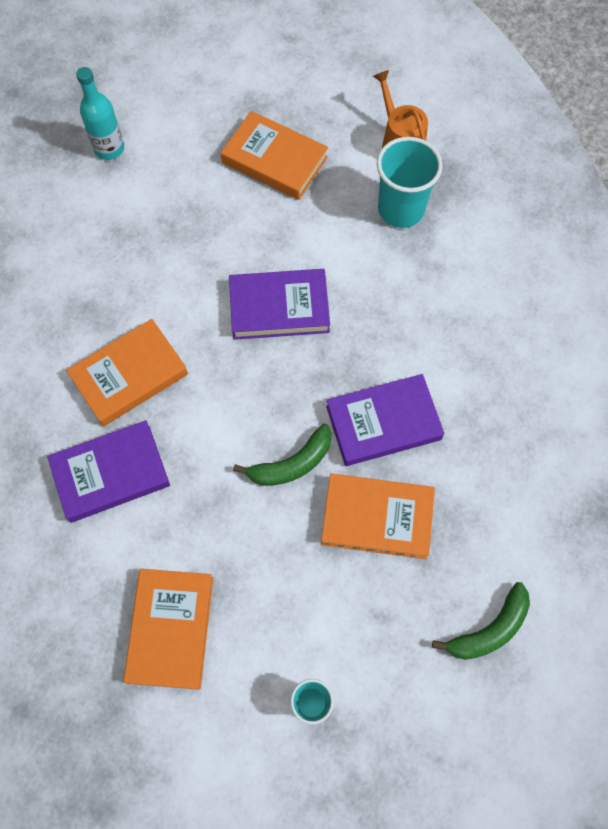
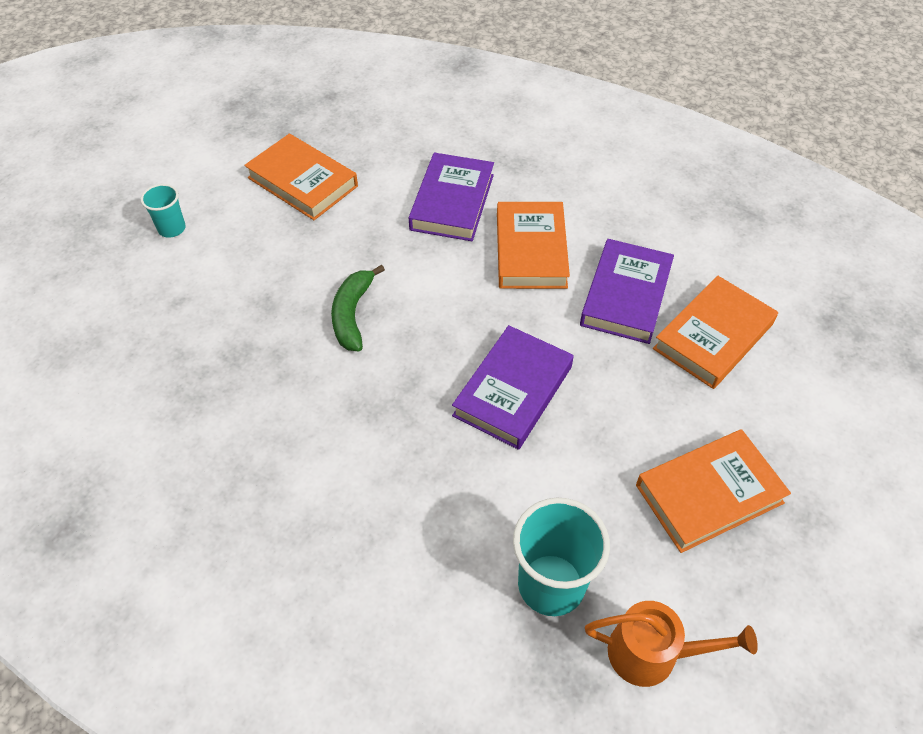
camera: 125 degrees right, 15 degrees down
turquoise bottle [76,67,124,160] -> none
orange book [321,474,435,559] -> orange book moved to [653,275,778,389]
purple book [326,374,444,466] -> purple book moved to [580,239,674,344]
green banana [432,582,530,660] -> none

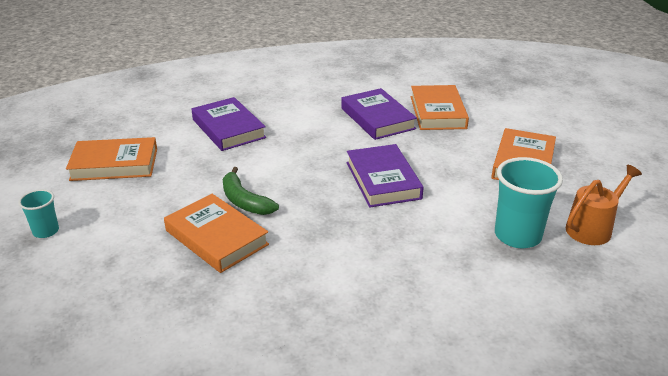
camera: 45 degrees left, 20 degrees down
orange book [497,202,570,289] -> orange book moved to [164,194,269,273]

